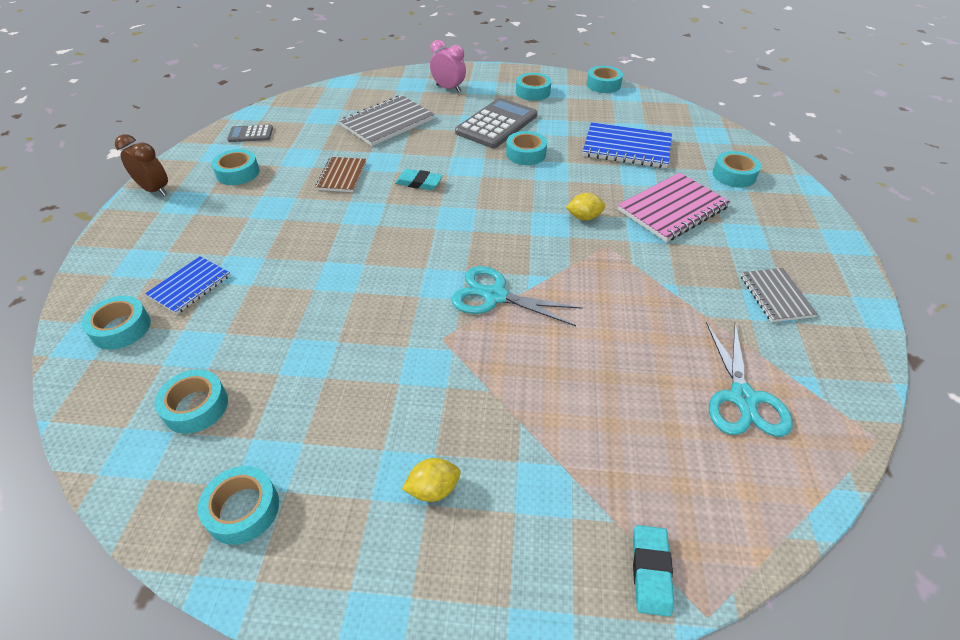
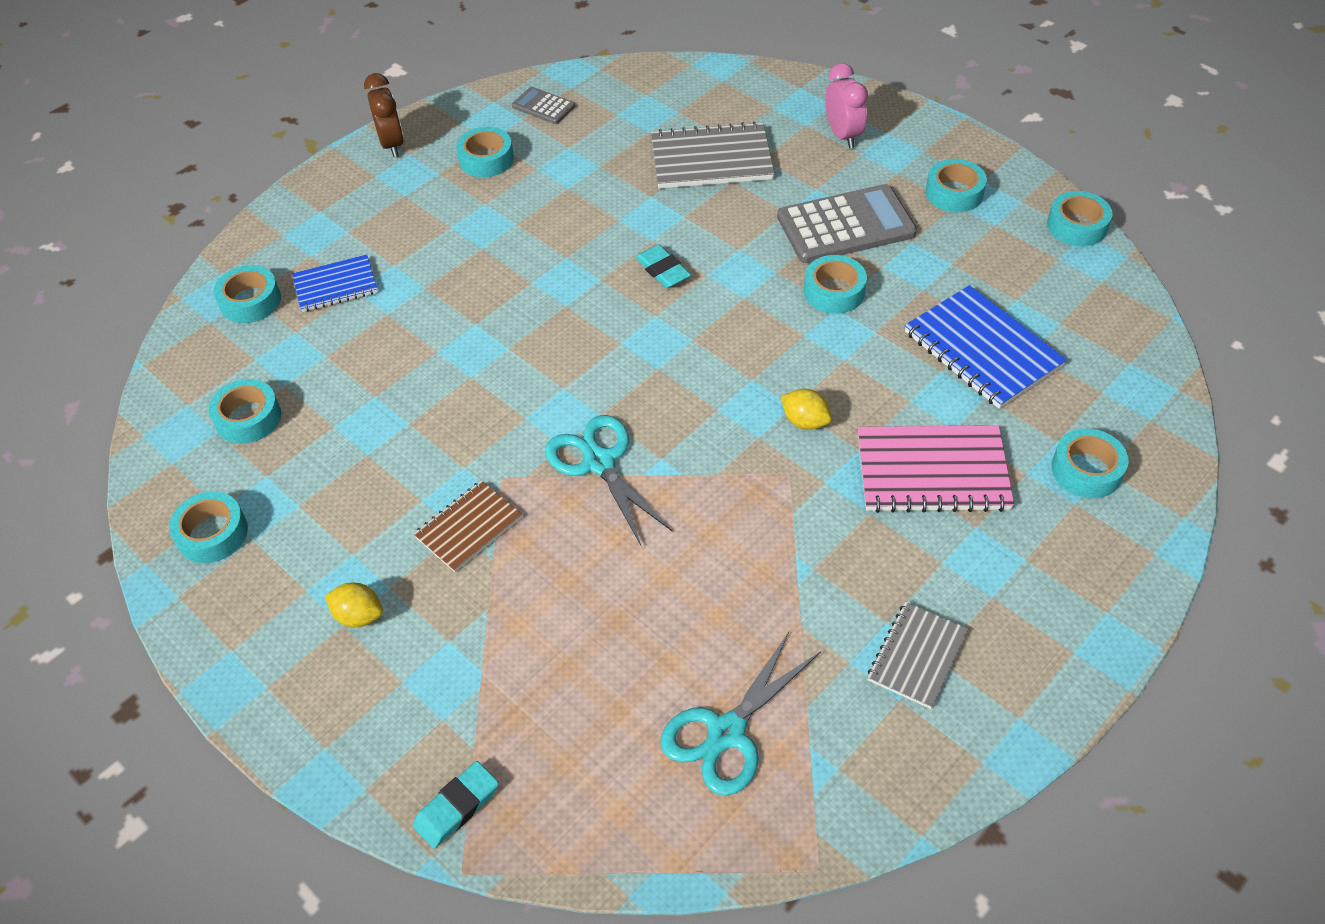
camera: 40 degrees right, 5 degrees up
brown notebook [315,157,366,192] -> brown notebook moved to [413,480,522,572]

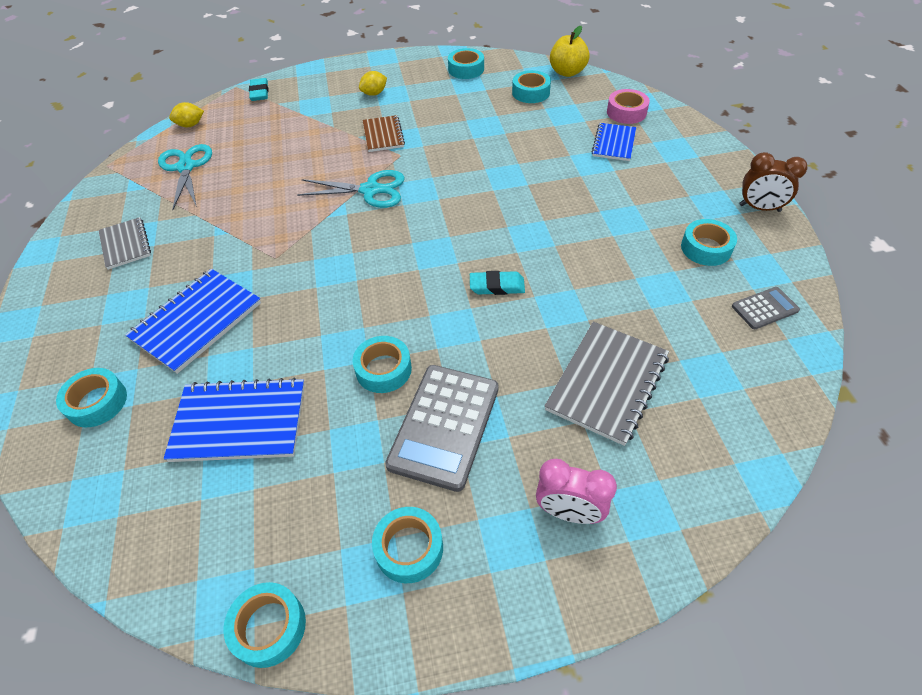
camera: 125 degrees right, 0 degrees up
turquoise tape [214,265,281,323] -> pink tape [607,89,650,124]
yellow lemon [781,389,832,430] -> yellow lemon moved to [169,102,204,127]
pink notebook [858,425,1014,513] -> blue notebook [125,269,261,374]
none -> yellow apple [550,26,589,77]

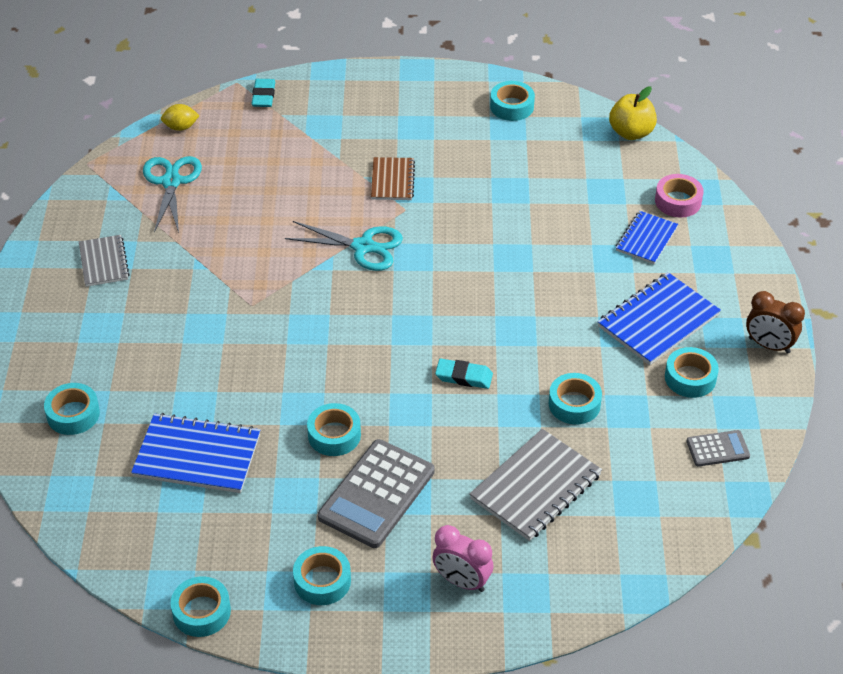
camera: 10 degrees right, 5 degrees down
blue notebook [125,269,261,374] -> blue notebook moved to [597,272,721,365]
yellow lemon [359,71,387,96] -> none
turquoise tape [512,70,551,103] -> turquoise tape moved to [549,373,602,424]

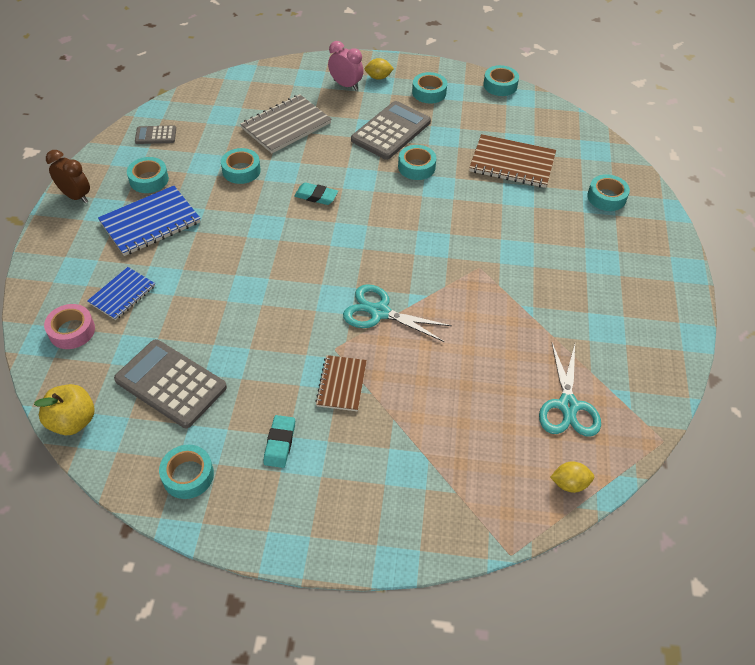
camera: 175 degrees left, 5 degrees up
grey notebook [79,235,130,287] -> none
blue notebook [131,413,260,493] -> brown notebook [469,134,556,188]
turquoise eraser [252,79,275,107] -> turquoise eraser moved to [263,415,295,468]
none -> grey calculator [114,339,227,428]
none -> yellow lemon [365,58,394,80]

